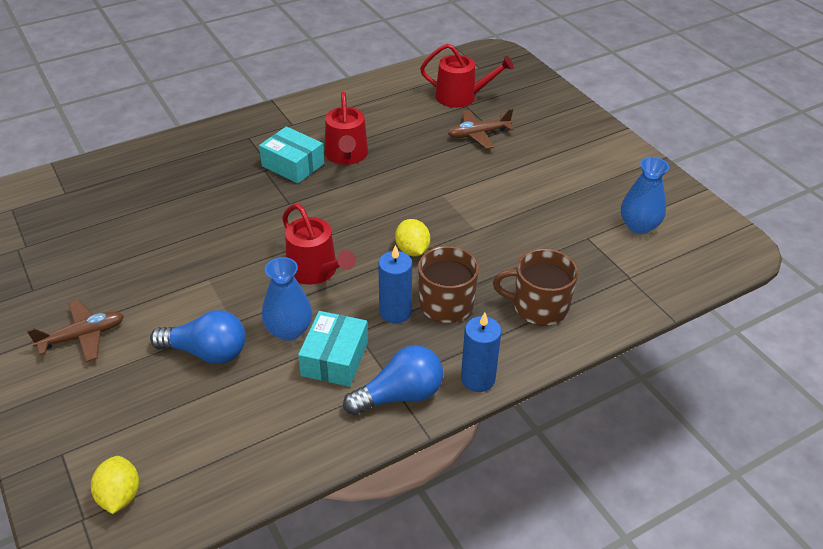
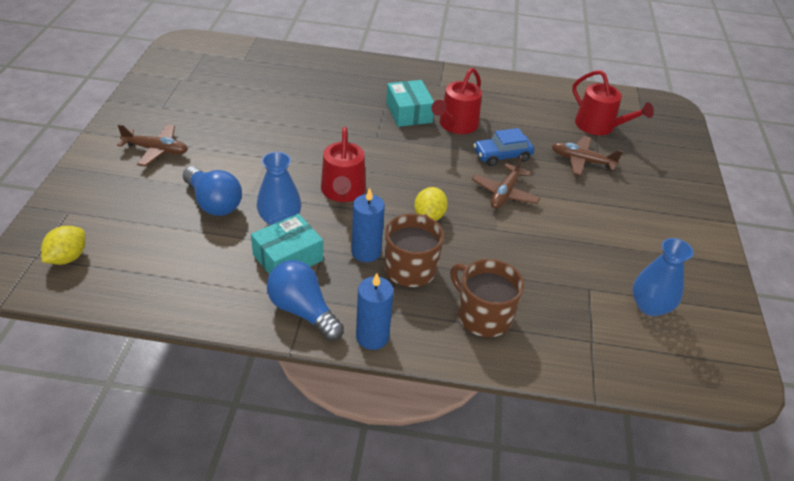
camera: 35 degrees right, 0 degrees up
blue light bulb [343,345,443,415] -> blue light bulb turned 150 degrees counterclockwise [267,260,344,341]
none -> brown plane [472,155,540,209]
none -> blue car [473,128,534,166]

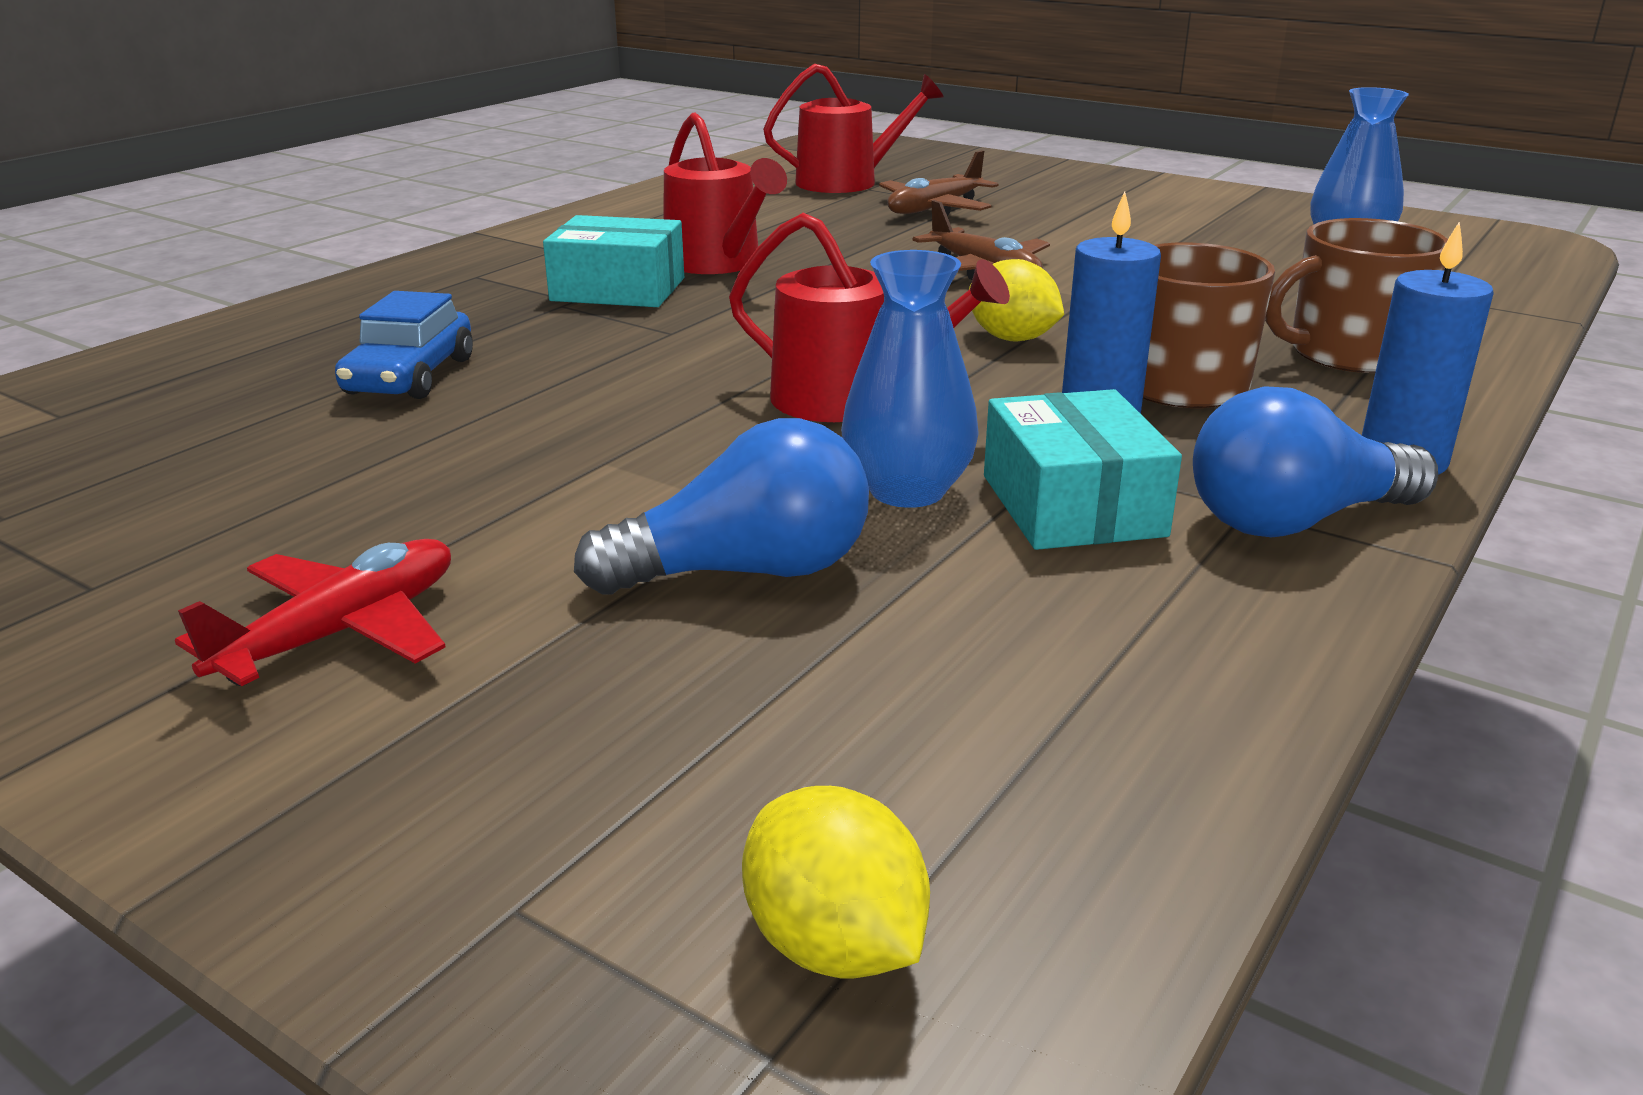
camera: 60 degrees left, 15 degrees down
brown plane [117,124,188,167] -> red plane [175,539,451,686]
blue car [473,128,534,166] -> blue car moved to [335,291,473,399]

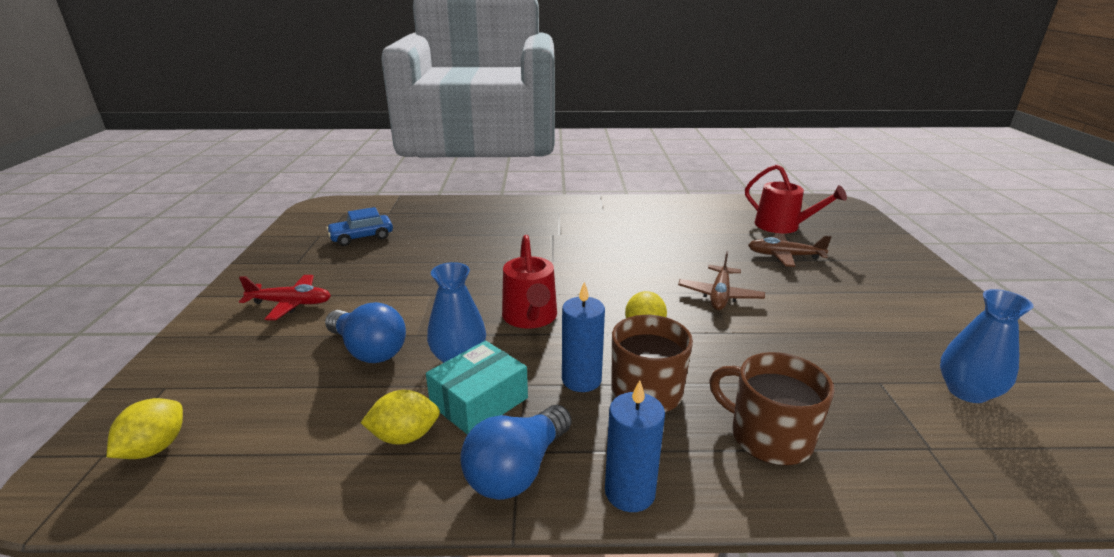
camera: 55 degrees right, 0 degrees up
blue car [335,291,473,399] -> blue car moved to [326,207,393,246]
turquoise box [543,215,684,307] -> none
red watering can [663,113,787,274] -> none
blue light bulb [1193,386,1438,537] -> blue light bulb turned 90 degrees counterclockwise [460,405,571,500]
none -> yellow lemon [360,390,440,445]

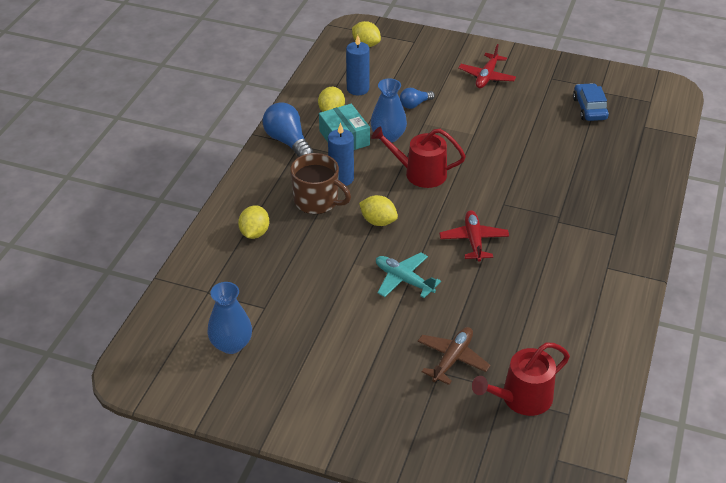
camera: 110 degrees right, 15 degrees up
blue light bulb [325,302,406,363] -> blue light bulb [400,88,435,109], size x0.58
blue candle [605,380,665,512] -> blue candle moved to [346,35,370,95]
brown plane [678,251,765,310] -> turquoise plane [376,252,441,298]
brown mug [709,352,835,465] -> yellow lemon [238,205,269,239]
none -> red plane [439,210,509,262]

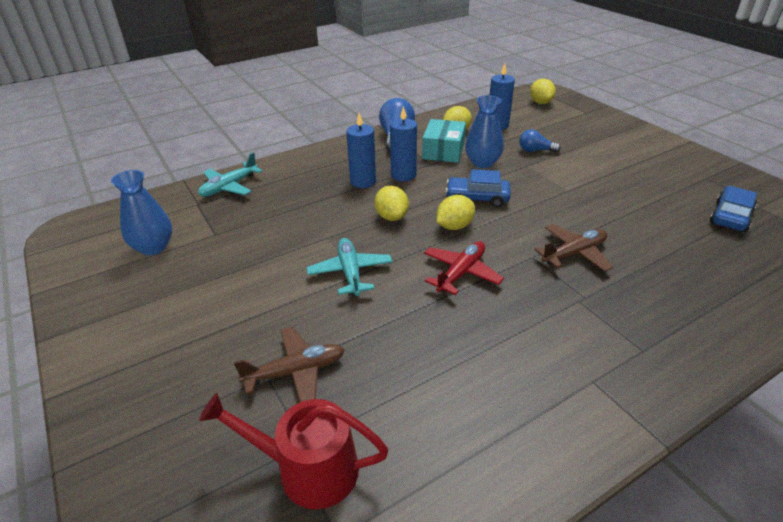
camera: 40 degrees right, 5 degrees down
yellow lemon [238,205,269,239] -> yellow lemon moved to [437,195,475,230]
brown mug [290,153,351,214] -> blue candle [346,113,376,188]
red watering can [371,126,466,188] -> blue car [446,169,511,207]
red plane [458,44,516,88] -> none
none -> turquoise plane [198,152,263,197]
none -> brown plane [534,224,613,272]

